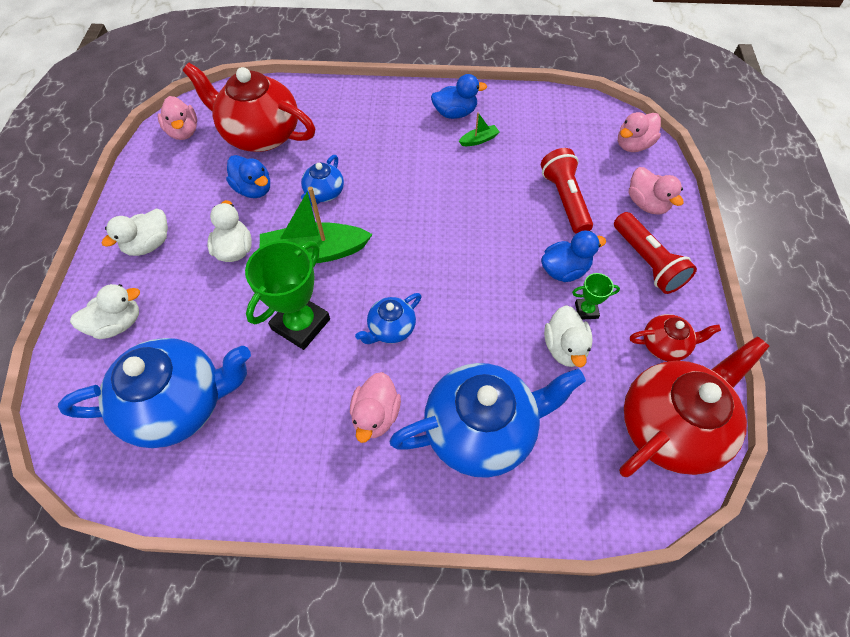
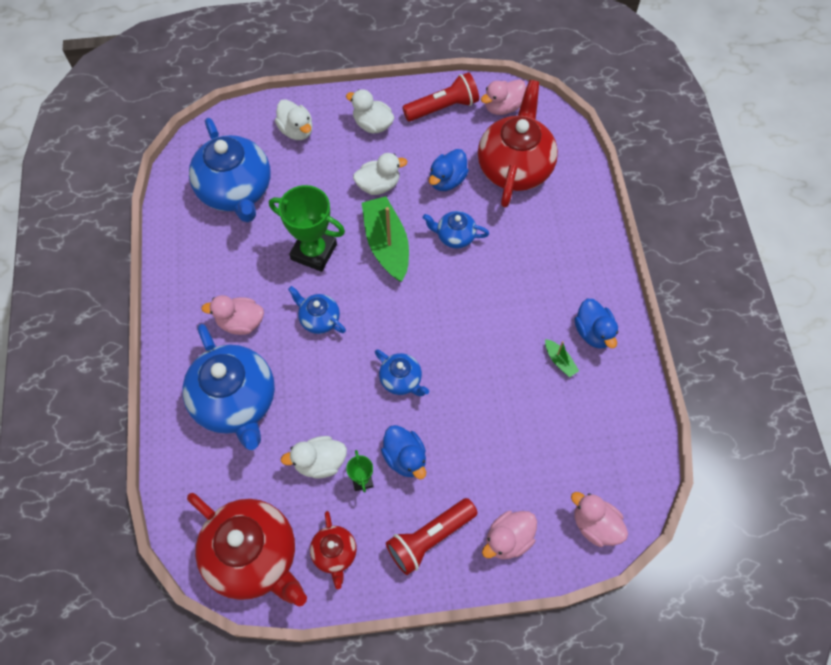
camera: 80 degrees right, 5 degrees up
red flashlight [541,148,593,234] -> red flashlight moved to [402,72,479,121]
none -> blue teapot [375,349,429,396]

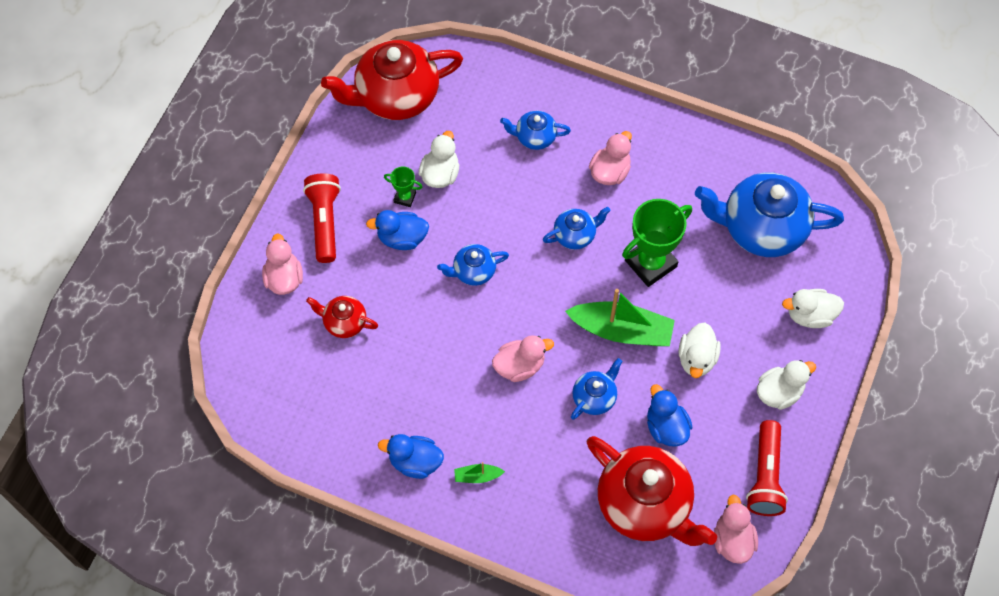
camera: 120 degrees right, 0 degrees up
blue teapot [182,324,275,450] -> blue teapot [500,111,571,150], size x0.48
red teapot [310,511,357,589] -> red teapot moved to [306,296,378,338]
green boat [545,339,579,377] -> green boat moved to [454,462,505,483]
pink duck [571,492,628,547] -> pink duck moved to [492,335,554,382]

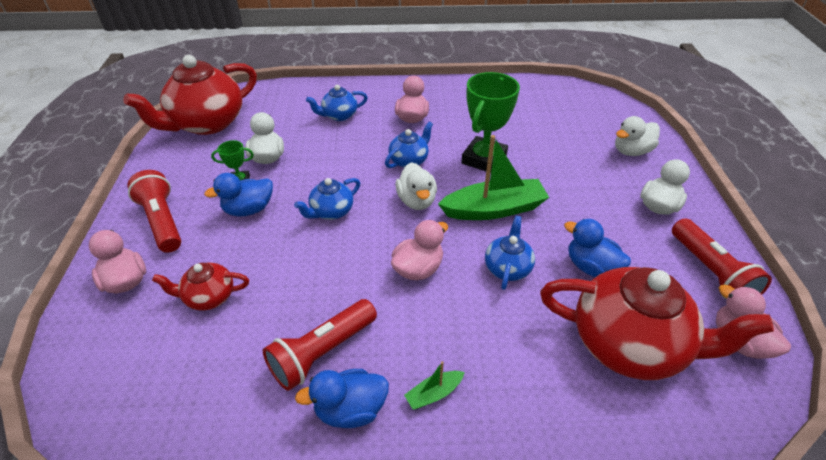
camera: 25 degrees left, 20 degrees down
white duck [679,323,721,378] -> white duck moved to [395,162,437,210]
blue teapot [695,173,844,257] -> none
none -> red flashlight [263,299,377,391]

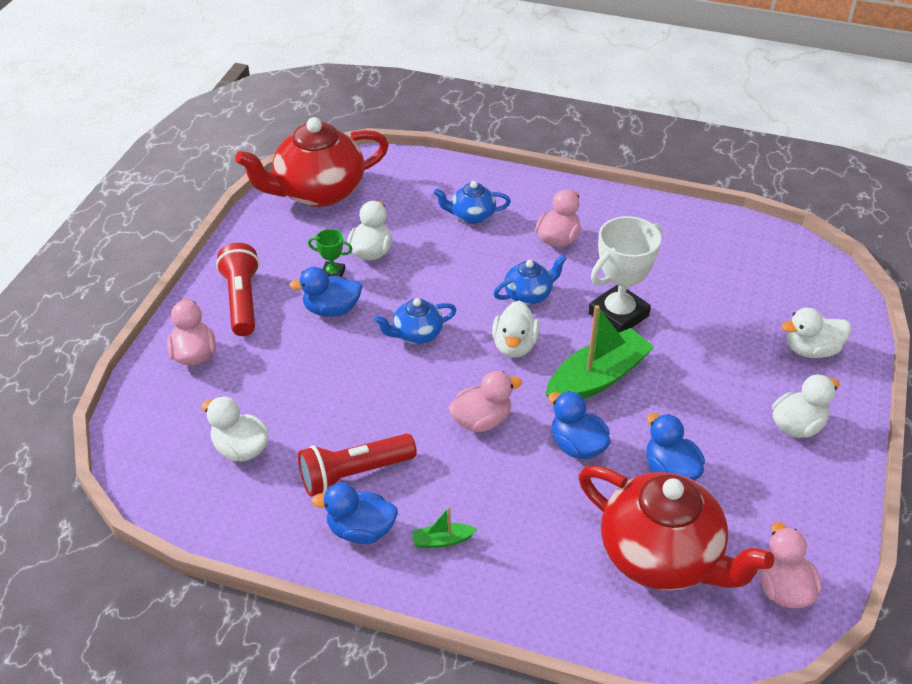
camera: 20 degrees right, 0 degrees up
red teapot [152,263,249,310] -> none
green boat [438,135,549,220] -> green boat turned 45 degrees counterclockwise [546,305,654,399]
green trophy [461,72,520,173] -> white trophy [589,216,662,333]
blue teapot [485,216,535,290] -> blue duck [548,391,610,459]
red flashlight [672,218,772,299] -> none
none -> white duck [201,396,269,462]

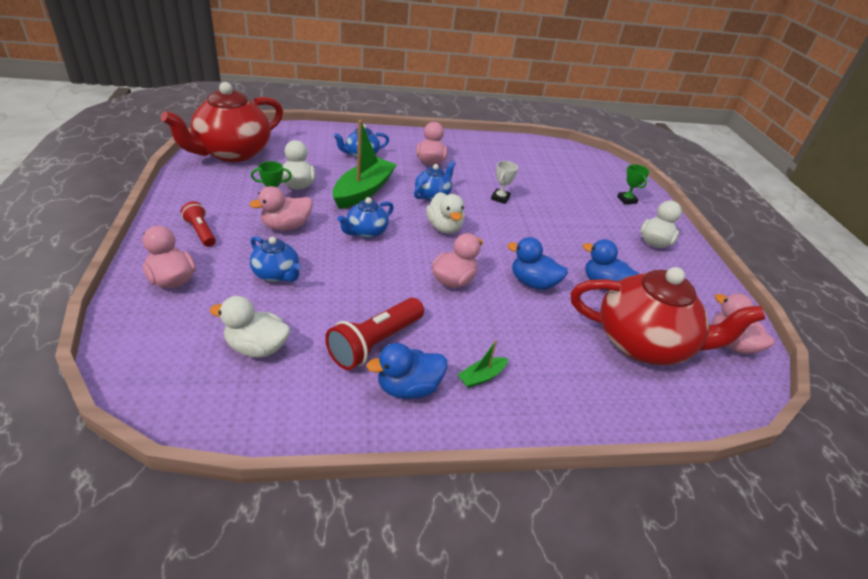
camera: 30 degrees left, 5 degrees down
red flashlight [216,243,259,336] -> red flashlight [181,201,216,247], size x0.60
blue duck [289,267,362,317] -> pink duck [249,186,313,231]
green boat [546,305,654,399] -> green boat moved to [332,120,397,209]
white trophy [589,216,662,333] -> white trophy [491,161,518,204], size x0.48
white duck [782,308,851,358] -> green trophy [617,164,650,204]
none -> blue teapot [250,236,301,282]

